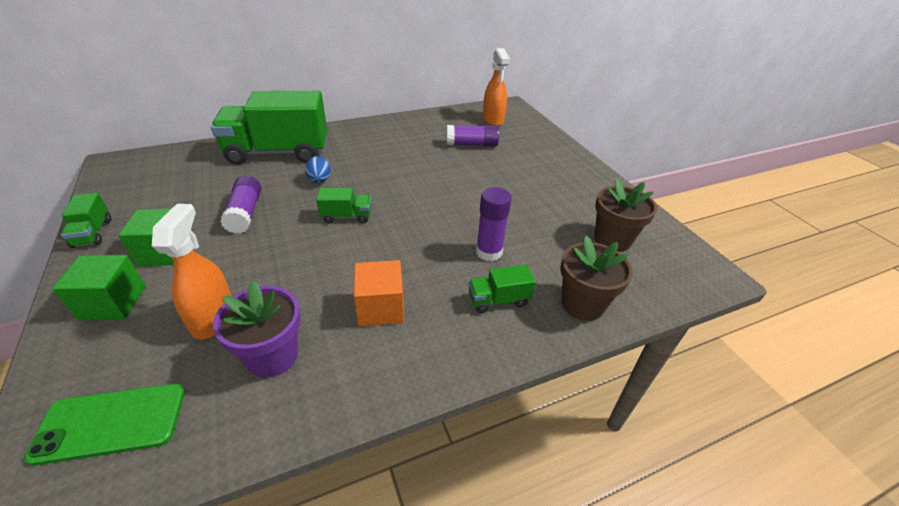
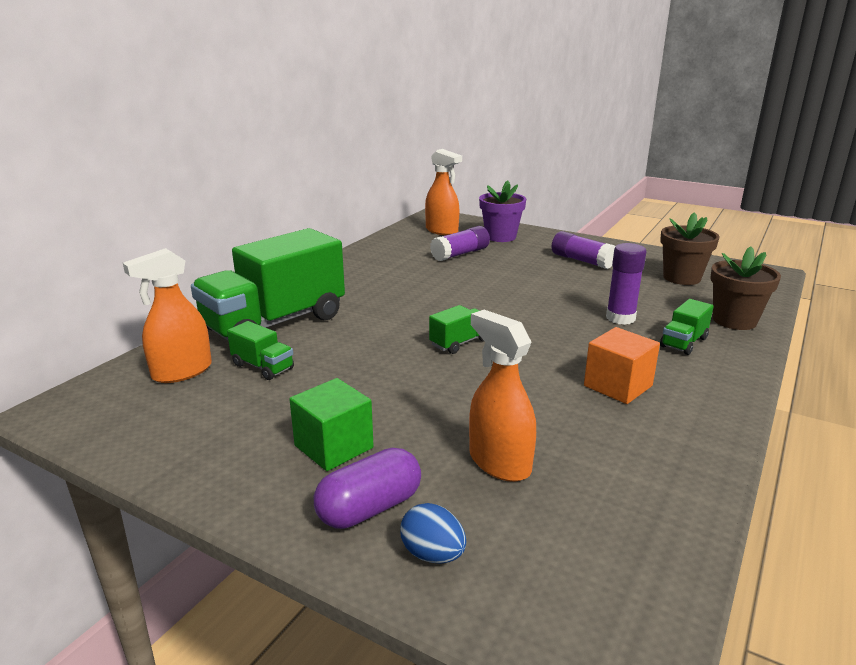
camera: 35 degrees left, 15 degrees down
green phone [24,384,185,466] -> none
green cube [52,255,146,320] -> purple capsule [314,448,421,529]
green truck [61,193,111,248] -> green truck moved to [227,321,294,380]
purple flower pot [213,280,301,378] -> purple flower pot moved to [479,180,526,242]
purple glue stick [220,175,261,234] -> purple glue stick moved to [552,231,615,269]
blue egg [305,156,331,183] -> blue egg moved to [400,503,466,564]
none -> orange spray bottle [123,248,212,383]

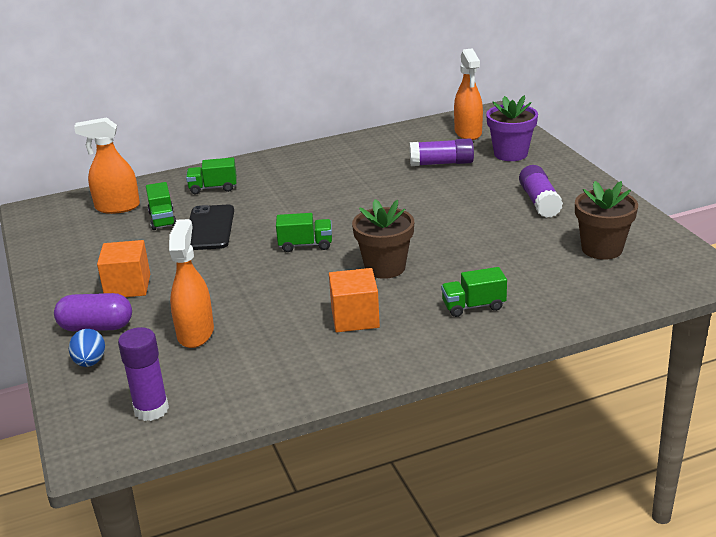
camera: 40 degrees right, 5 degrees up
green truck [191,228,345,340] -> green truck [186,157,237,194], size x0.42
green cube [289,378,374,471] -> orange cube [97,240,150,297]
purple glue stick [606,243,647,325] -> purple glue stick moved to [118,327,169,421]
brown flower pot [710,246,781,330] -> brown flower pot moved to [352,199,414,279]
none -> black phone [189,205,234,250]

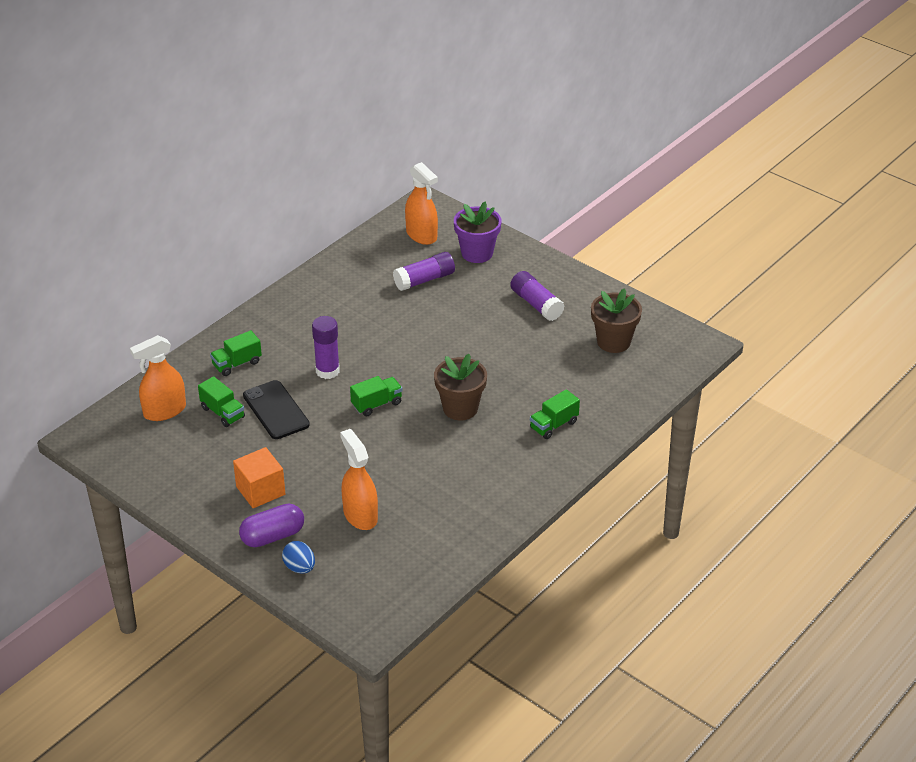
camera: 30 degrees left, 10 degrees up
purple glue stick [118,327,169,421] -> purple glue stick moved to [312,316,340,379]
orange cube [329,268,380,332] -> none

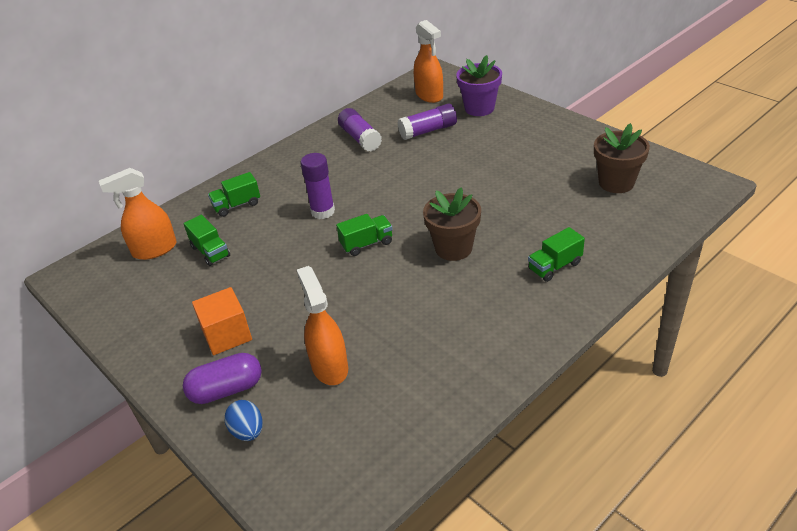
camera: 10 degrees right, 0 degrees up
black phone [243,380,310,439] -> none
purple glue stick [510,271,564,321] -> purple glue stick moved to [338,108,382,152]

